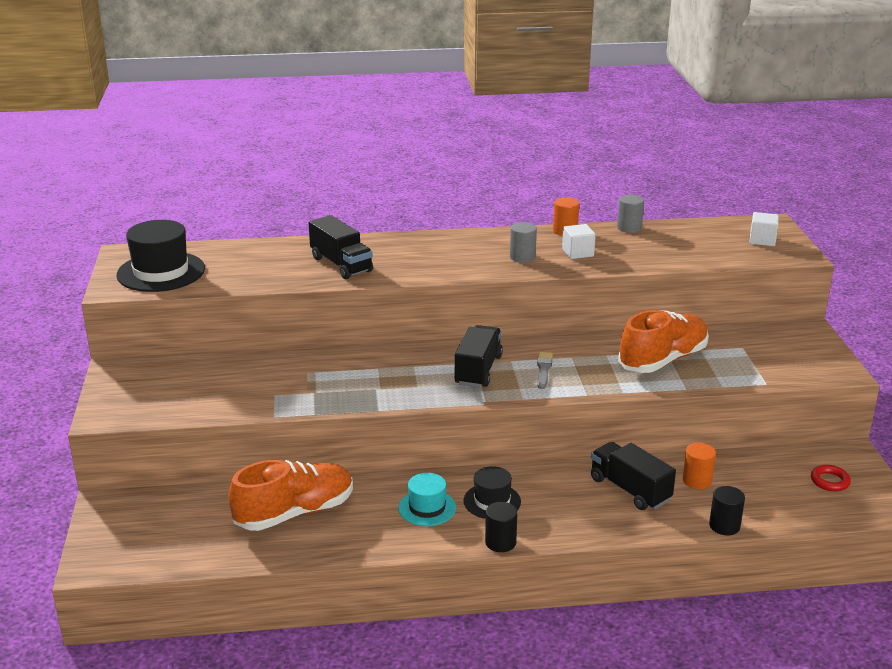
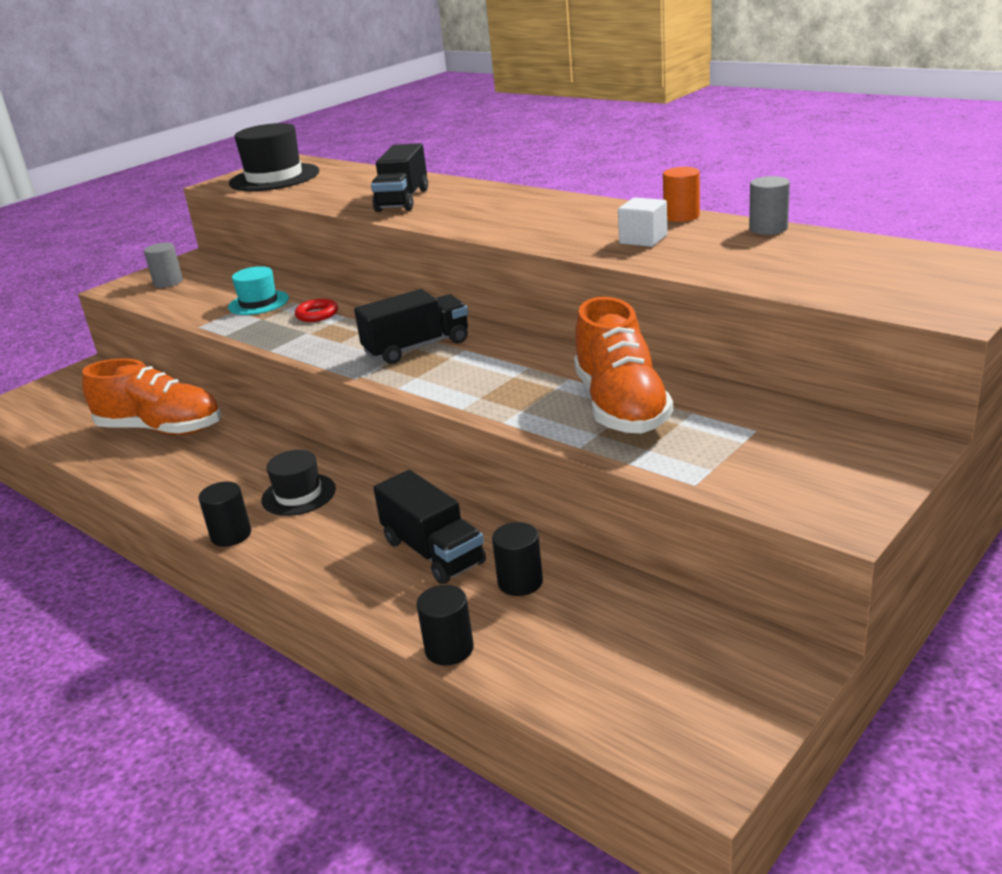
camera: 50 degrees right, 0 degrees up
turquoise hat [398,473,456,526] -> turquoise hat moved to [228,266,289,315]
grey cylinder [510,222,537,263] -> grey cylinder moved to [144,243,183,288]
grey brush [537,352,553,389] -> none
black truck [591,442,676,510] -> black truck turned 135 degrees clockwise [373,470,486,584]
orange shoe [618,310,709,373] -> orange shoe turned 75 degrees clockwise [574,297,673,433]
orange cylinder [683,443,716,489] -> black cylinder [492,522,543,596]
white cube [750,212,779,246] -> none
red ring [811,465,851,491] -> red ring moved to [295,299,338,322]

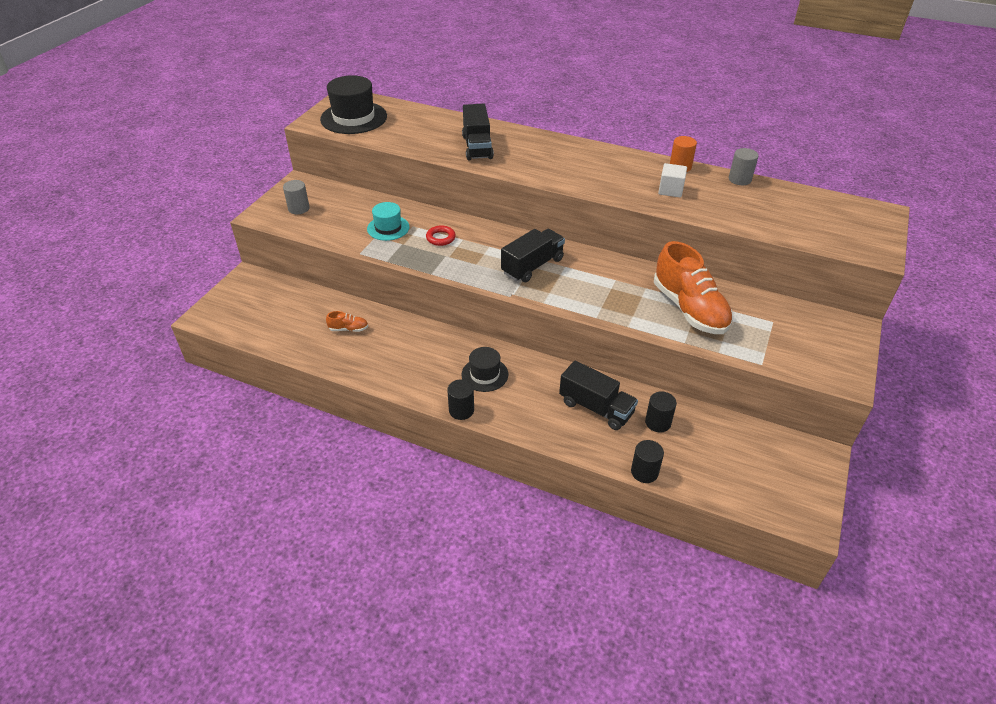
camera: 20 degrees left, 15 degrees up
orange shoe [82,358,221,435] -> orange shoe [326,311,368,332], size x0.41

